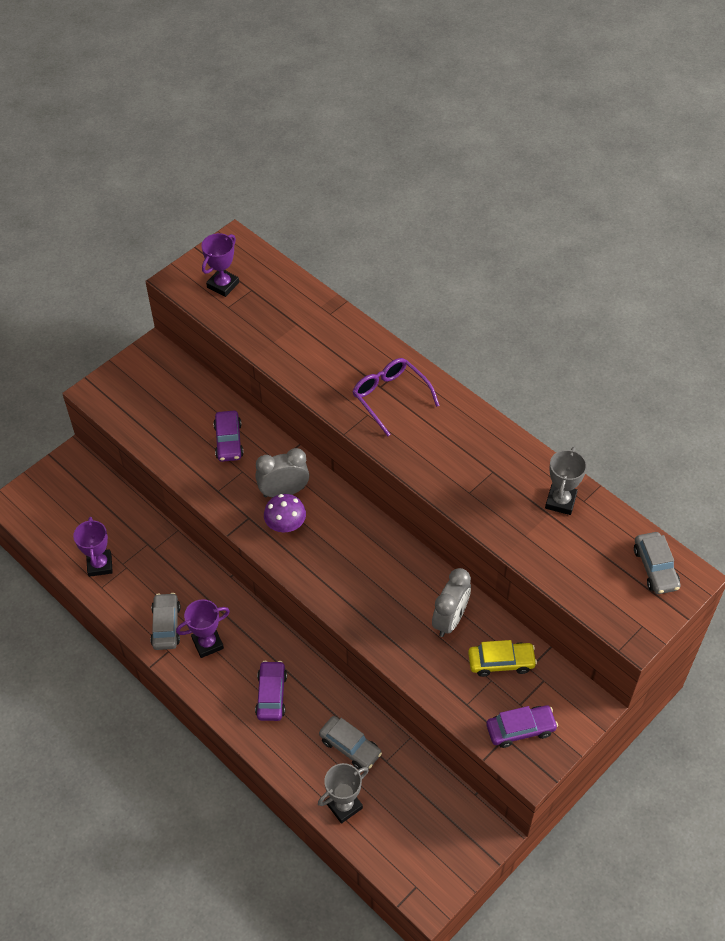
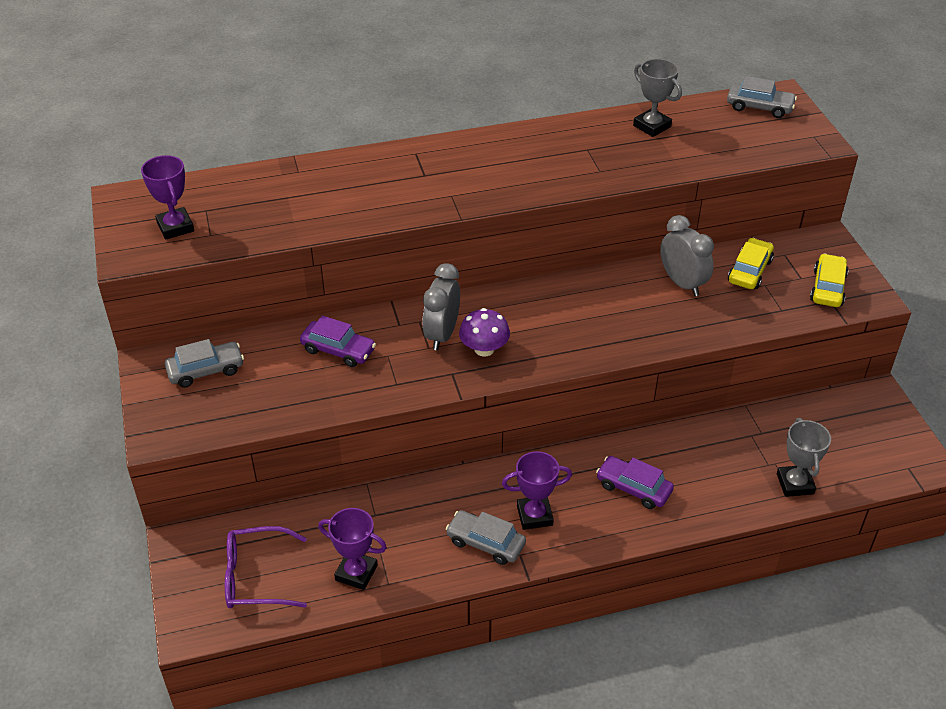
camera: 60 degrees left, 10 degrees down
purple trophy [176,599,230,658] -> purple trophy turned 75 degrees clockwise [502,451,572,530]
grey car [319,716,382,770] -> grey car moved to [165,339,244,388]
purple glasses [353,358,440,436] -> purple glasses moved to [225,526,307,608]
purple car [486,705,558,748] -> yellow car [810,253,849,307]

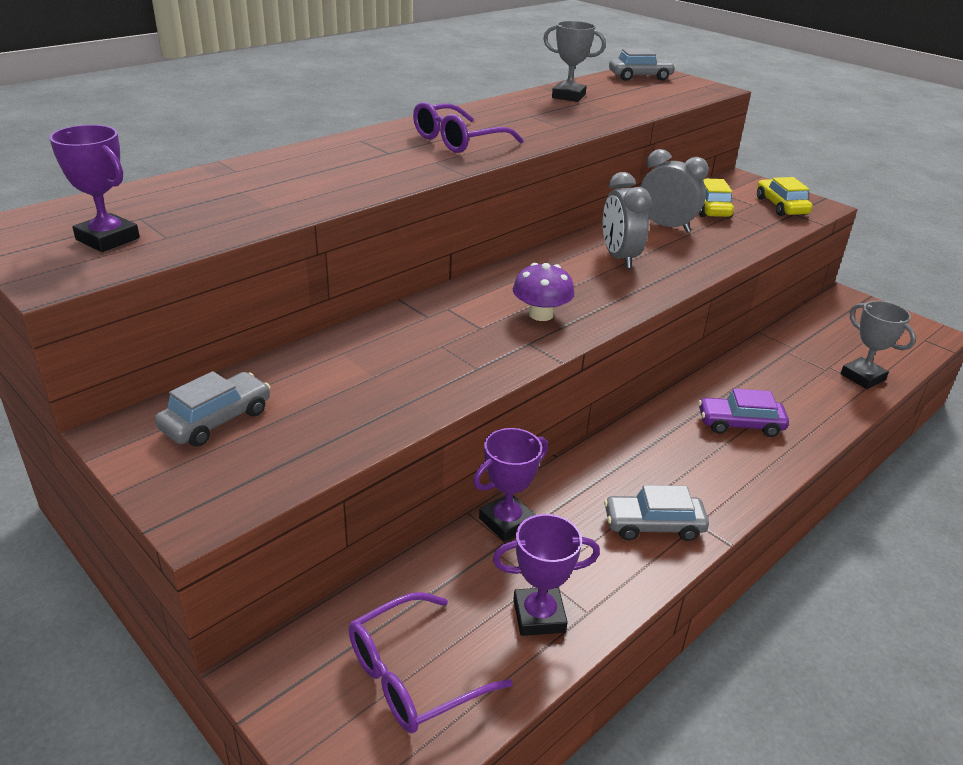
camera: 30 degrees left, 10 degrees down
purple car [300,315,376,367] -> none
grey clock [423,263,460,350] -> grey clock moved to [603,172,651,269]
purple trophy [502,451,572,530] -> purple trophy moved to [473,428,548,542]
none -> purple glasses [413,102,523,153]

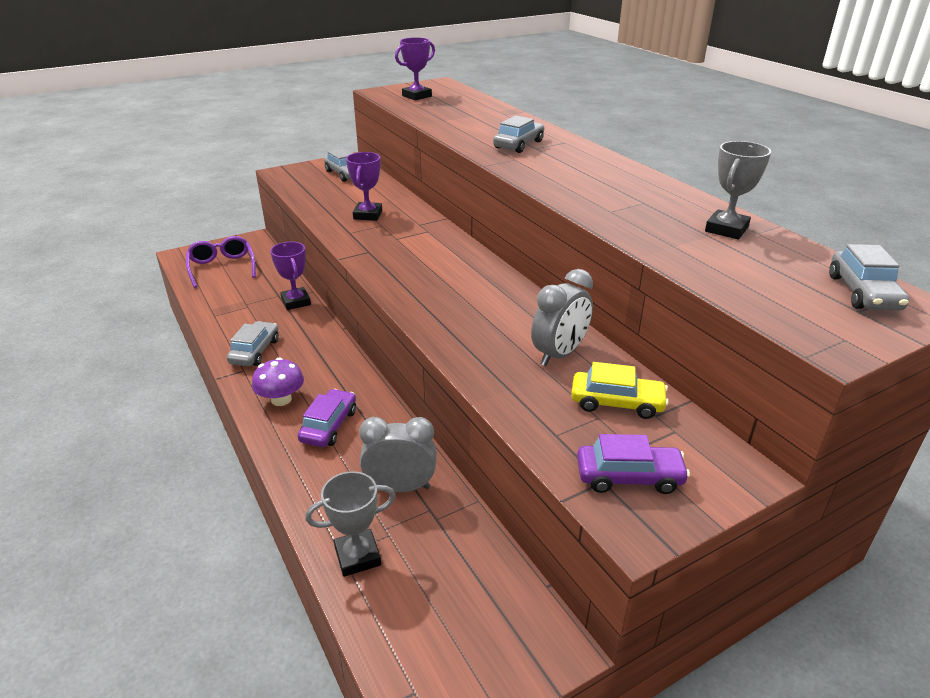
camera: 105 degrees right, 0 degrees up
purple glasses [413,102,523,153] -> none
purple trophy [493,514,600,636] -> purple trophy moved to [346,152,382,221]
purple mushroom [513,263,575,321] -> purple mushroom moved to [252,357,304,406]
grey clock [603,172,651,269] -> grey clock moved to [359,417,437,492]
yellow car [757,177,813,216] -> purple car [577,434,690,494]
none -> grey car [493,116,544,153]

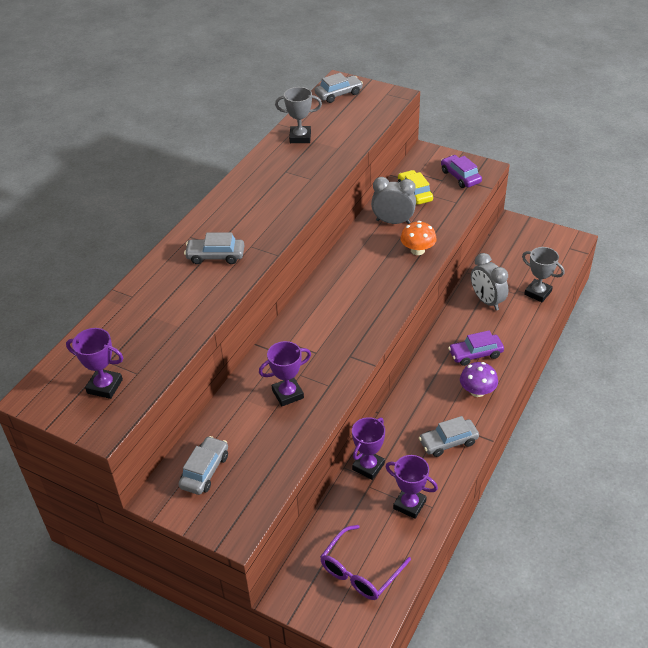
camera: 120 degrees left, 10 degrees up
none -> purple trophy [385,455,438,519]
none -> orange mushroom [400,221,437,255]

